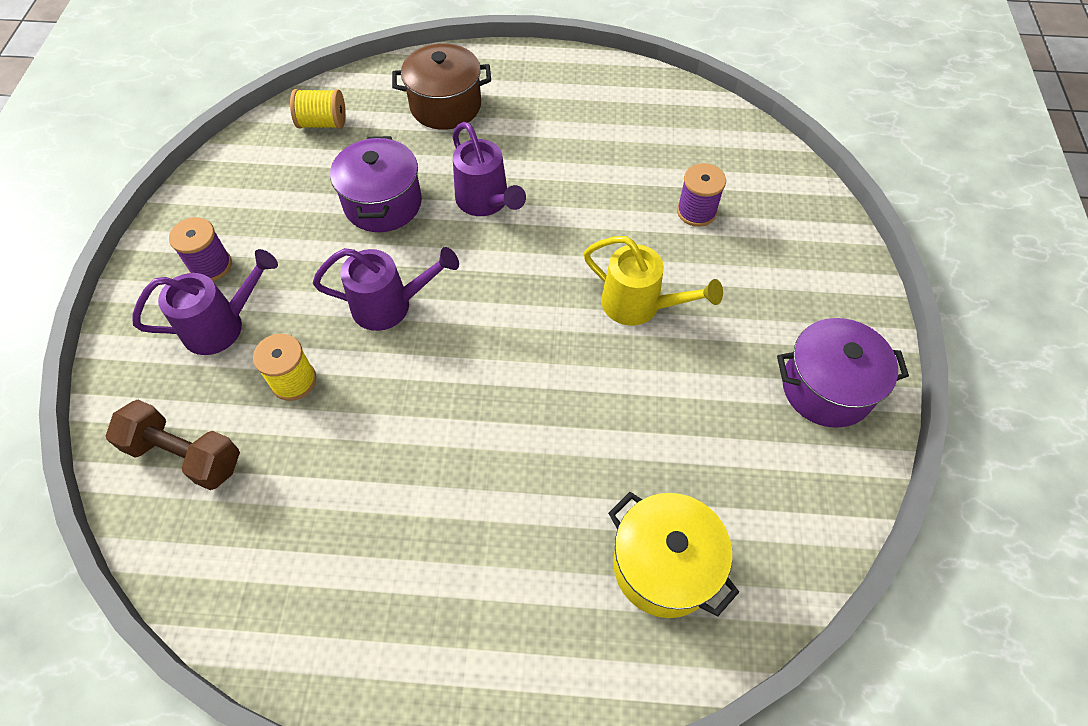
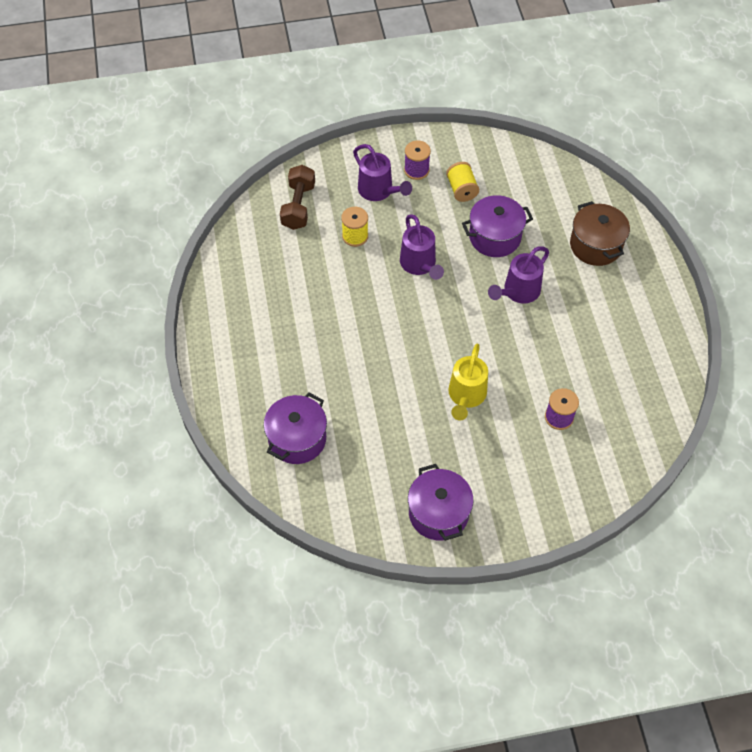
camera: 75 degrees right, 0 degrees up
yellow spool [290,89,346,129] -> yellow spool moved to [446,162,479,202]
yellow pot [608,492,739,618] -> purple pot [264,392,327,464]

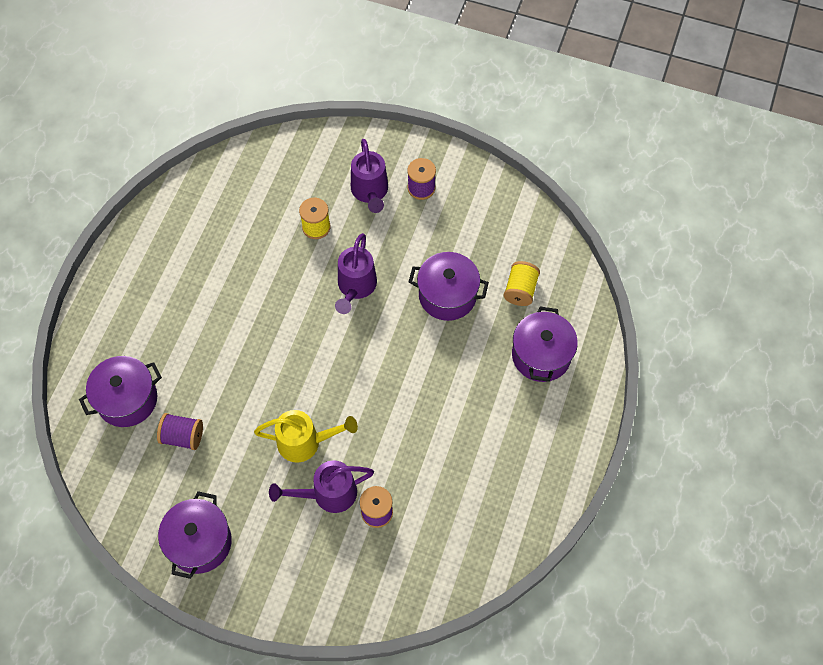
camera: 30 degrees right, 5 degrees up
brown dumbbell [280,165,315,230] -> none
yellow spool [446,162,479,202] -> yellow spool moved to [504,261,540,306]
yellow watering can [448,344,488,421] -> yellow watering can turned 135 degrees counterclockwise [254,410,358,463]
purple watering can [488,246,549,303] -> purple watering can moved to [269,460,374,513]
brown pot [570,201,630,266] -> purple pot [512,307,578,382]
none -> purple spool [157,413,203,450]

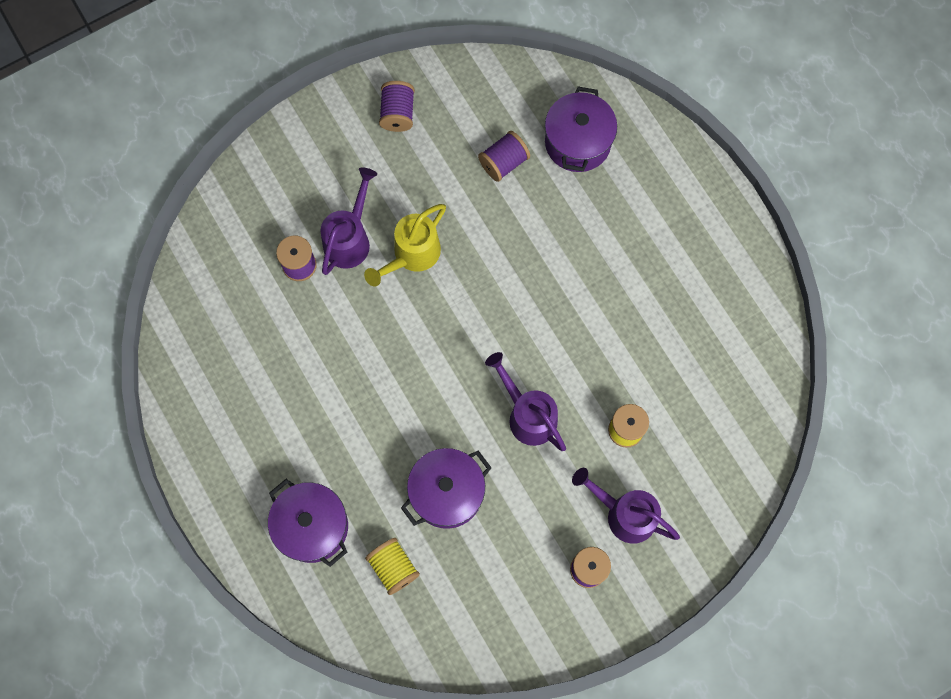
camera: 130 degrees right, 10 degrees up
purple pot [158,491,232,579] -> purple spool [379,81,415,132]

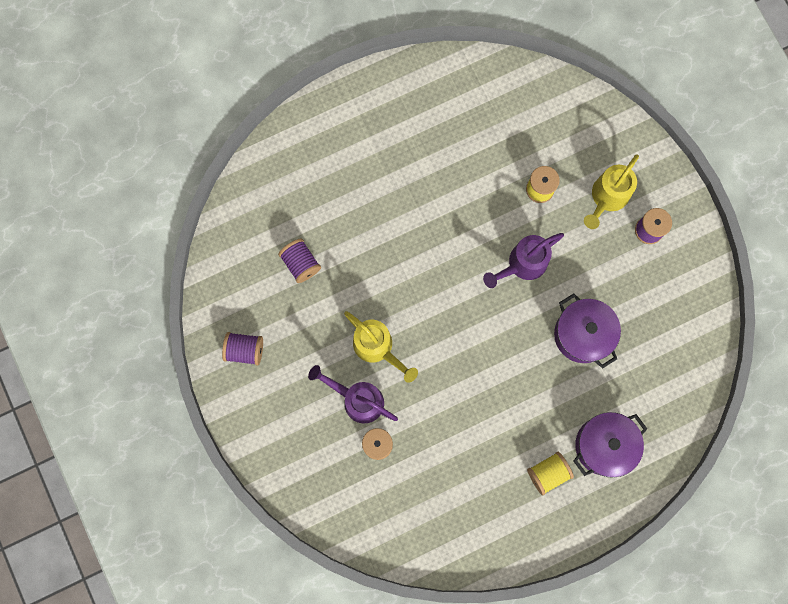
camera: 85 degrees left, 5 degrees up
yellow spool [365,538,420,595] -> yellow spool moved to [527,452,574,495]
purple pot [545,87,617,172] -> none
purple watering can [572,468,680,544] -> yellow watering can [584,154,639,229]

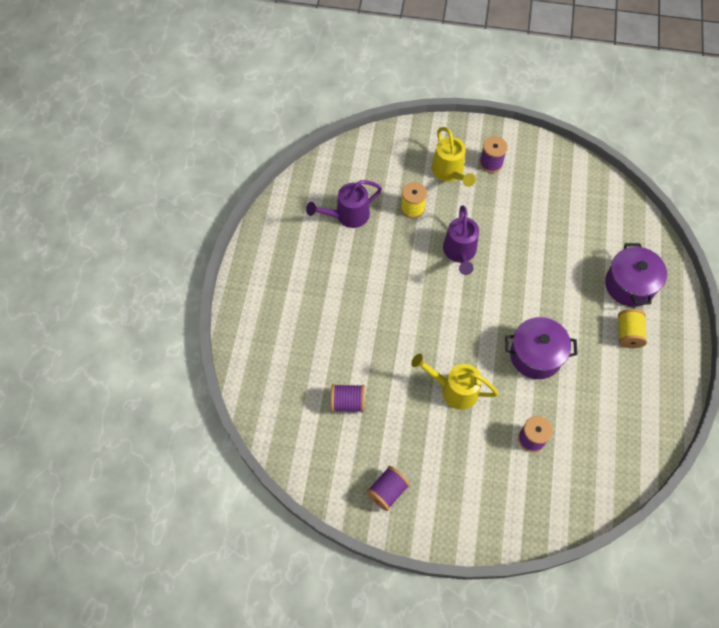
camera: 55 degrees left, 15 degrees down
purple watering can [308,365,398,423] -> purple watering can moved to [306,180,382,228]
yellow watering can [344,311,418,383] -> yellow watering can turned 150 degrees counterclockwise [411,354,499,410]
purple pot [554,293,621,368] -> purple pot moved to [505,317,578,379]

